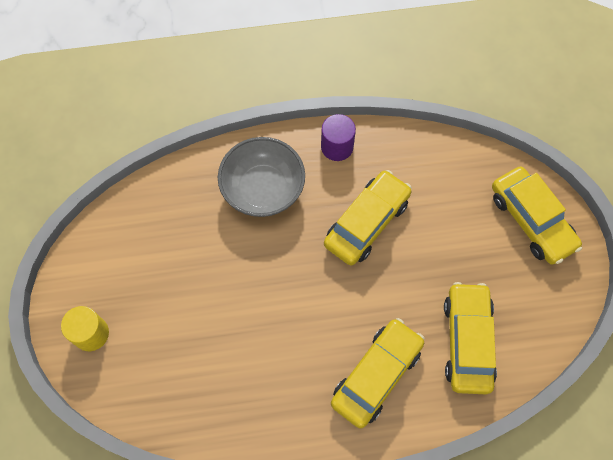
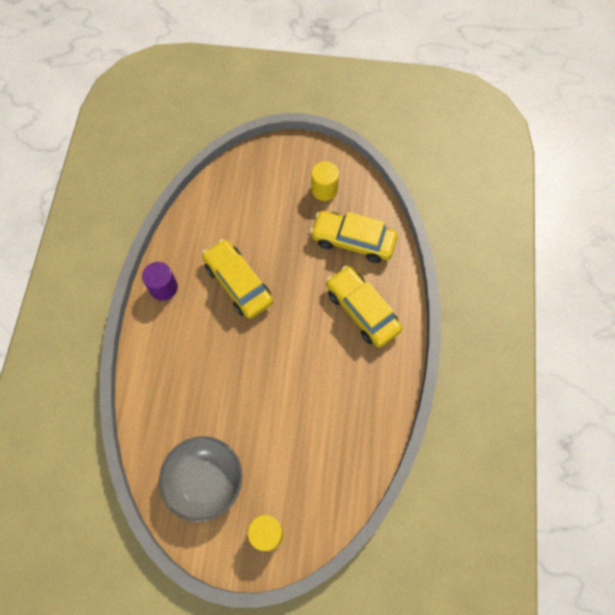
camera: 75 degrees left, 0 degrees up
grey bowl [218,137,305,217] -> grey bowl moved to [159,436,242,522]
yellow car [492,166,582,265] -> none
none -> yellow cylinder [311,161,339,201]

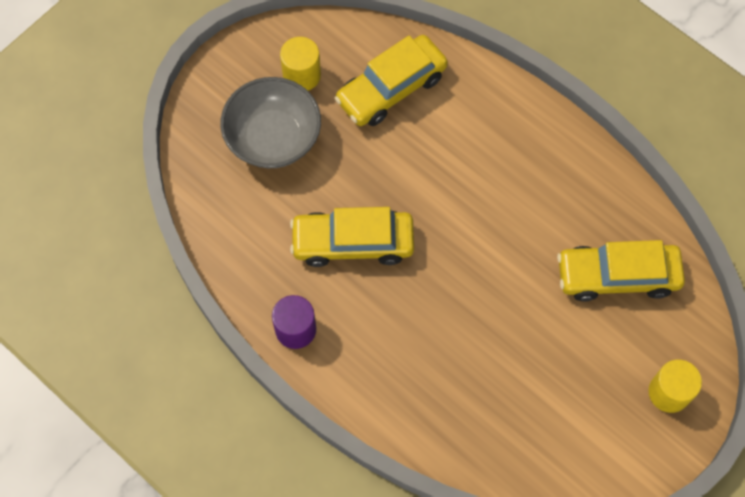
camera: 55 degrees left, 0 degrees up
grey bowl [159,436,242,522] -> grey bowl moved to [220,77,321,168]
yellow car [326,266,402,347] -> yellow car moved to [557,240,685,302]

